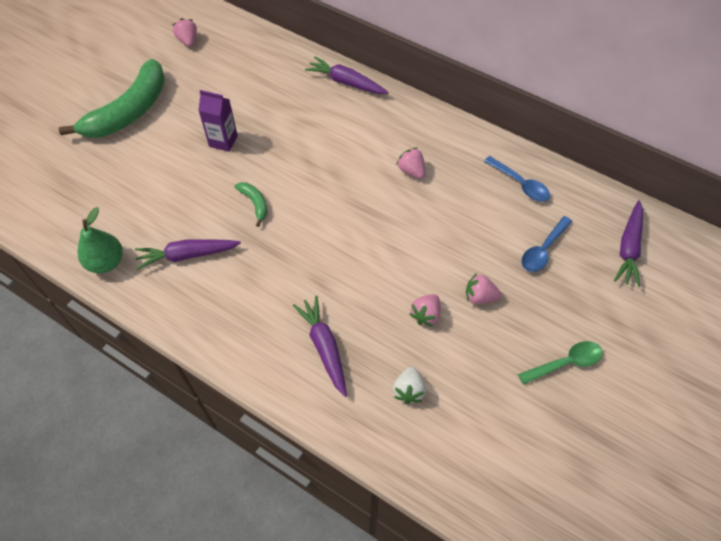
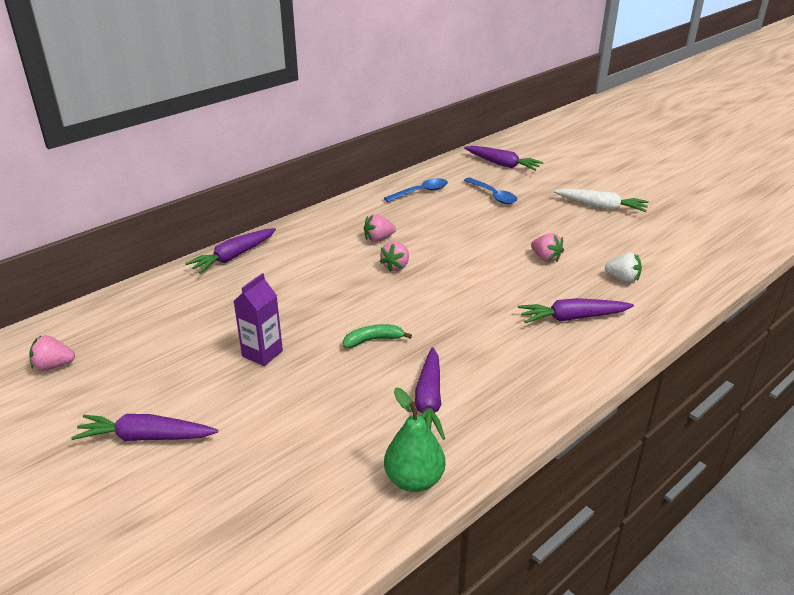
camera: 75 degrees left, 25 degrees down
green banana [59,59,165,138] -> purple carrot [71,414,218,441]
pink strawberry [466,273,501,304] -> pink strawberry moved to [380,242,409,272]
green spoon [518,341,603,385] -> white carrot [554,189,649,212]

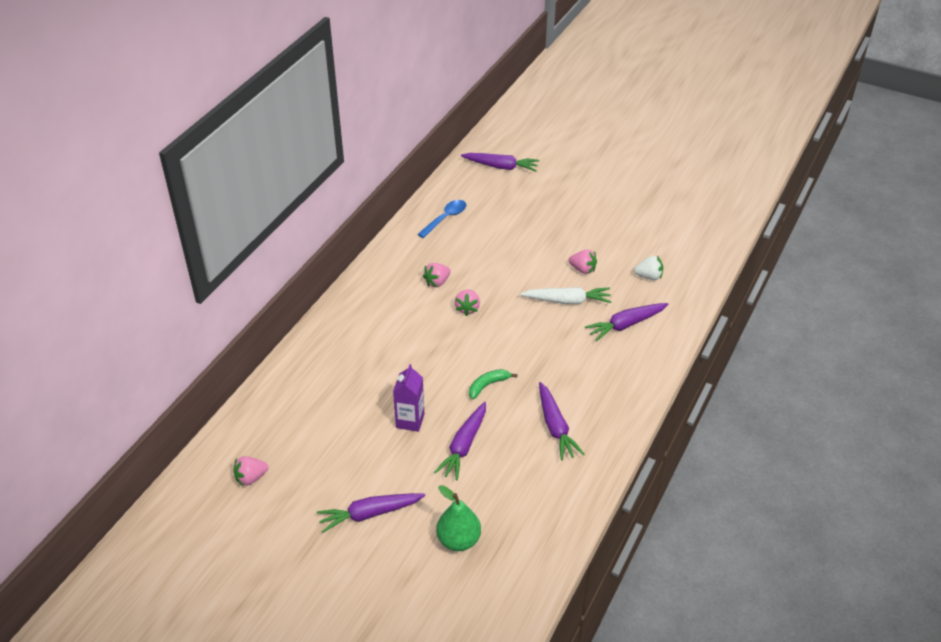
camera: 20 degrees left, 10 degrees up
purple carrot [185,228,276,274] -> purple carrot moved to [434,402,486,481]
green pear [384,387,445,492] -> green pear moved to [436,485,481,551]
blue spoon [464,178,517,204] -> none
white carrot [554,189,649,212] -> white carrot moved to [520,287,612,304]

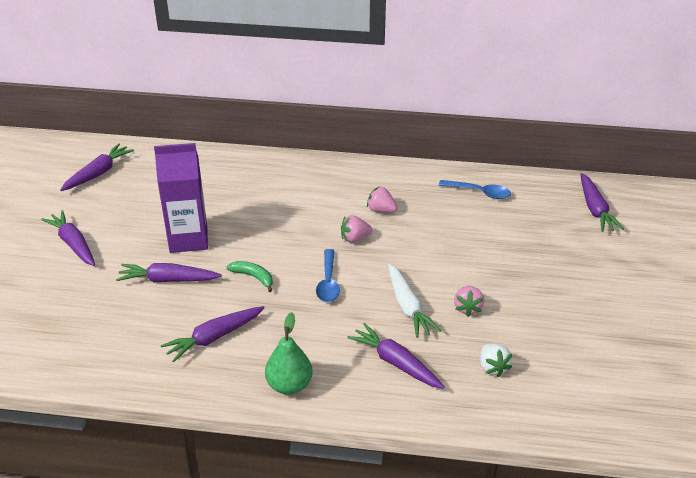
camera: 70 degrees right, 5 degrees down
pink strawberry [234,456,268,486] -> purple carrot [60,143,134,191]
purple carton [393,364,424,432] -> purple carton [154,143,208,253], size x1.62
green pear [436,485,481,551] -> green pear moved to [265,312,313,395]
none -> blue spoon [316,249,340,302]

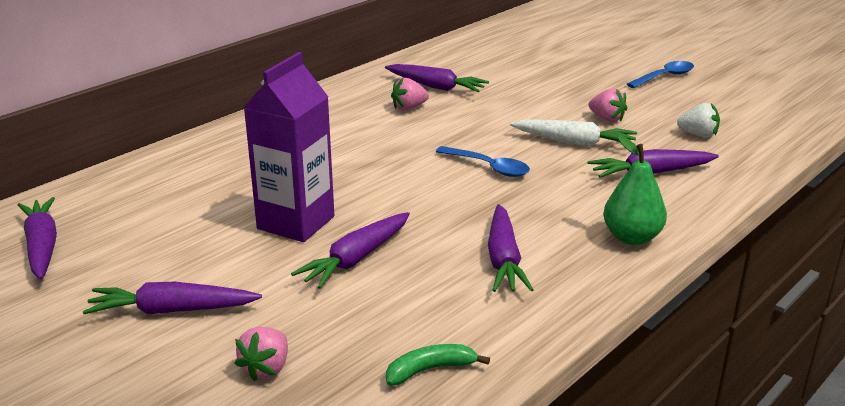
camera: 55 degrees left, 10 degrees down
green banana [226,261,273,292] -> green banana moved to [386,344,490,386]
pink strawberry [341,215,372,243] -> pink strawberry moved to [234,327,288,382]
blue spoon [439,180,511,199] -> blue spoon moved to [627,61,694,88]
purple carrot [581,173,624,232] -> purple carrot moved to [385,64,489,92]

